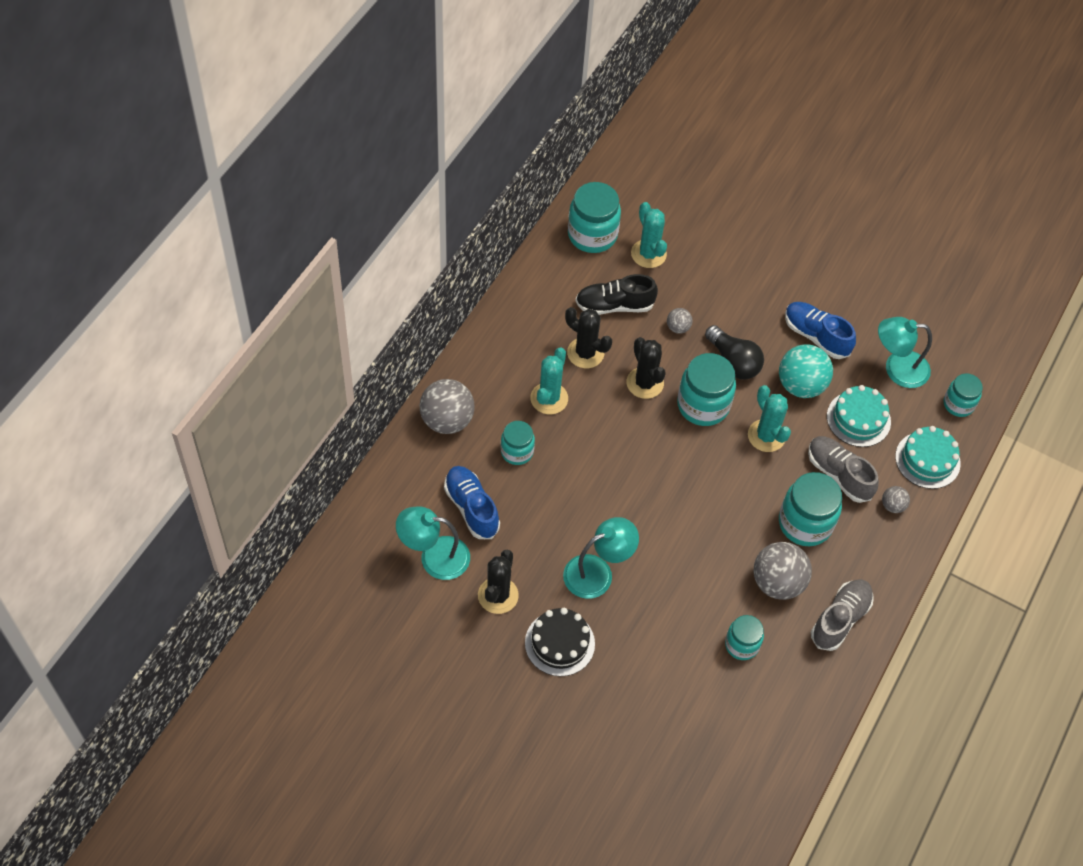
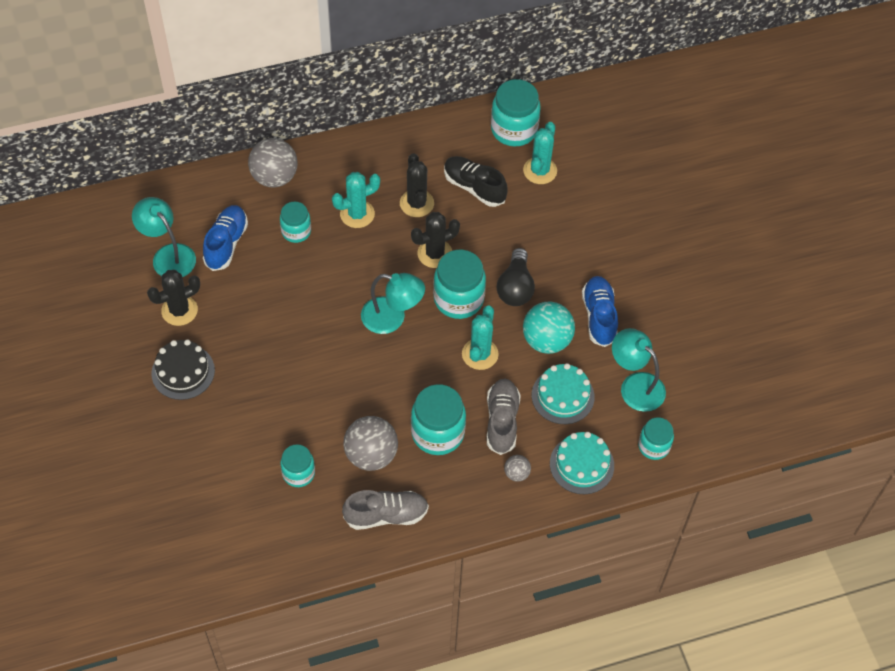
camera: 45 degrees right, 0 degrees up
turquoise lamp [563,517,639,599] -> turquoise lamp moved to [361,273,425,334]
black cactus [626,337,666,399] -> black cactus turned 45 degrees clockwise [411,212,460,268]
grey ball [667,308,692,334] -> none

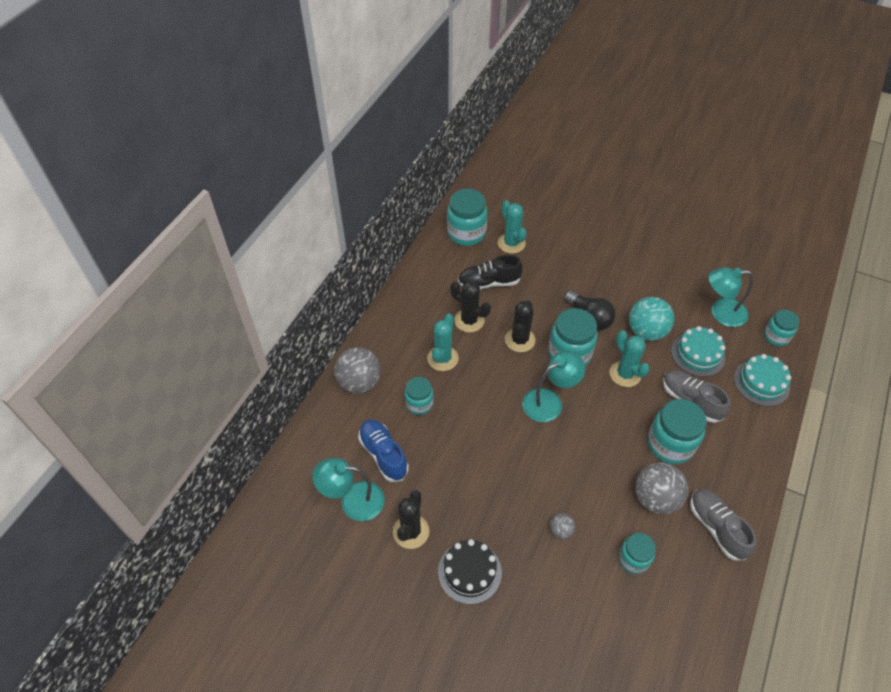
camera: 45 degrees left, 5 degrees down
grey shoe [342,490,429,530] -> grey shoe turned 60 degrees counterclockwise [690,488,756,560]
grey ball [504,455,531,482] -> grey ball moved to [550,513,575,539]
blue shoe [582,276,618,347] -> none

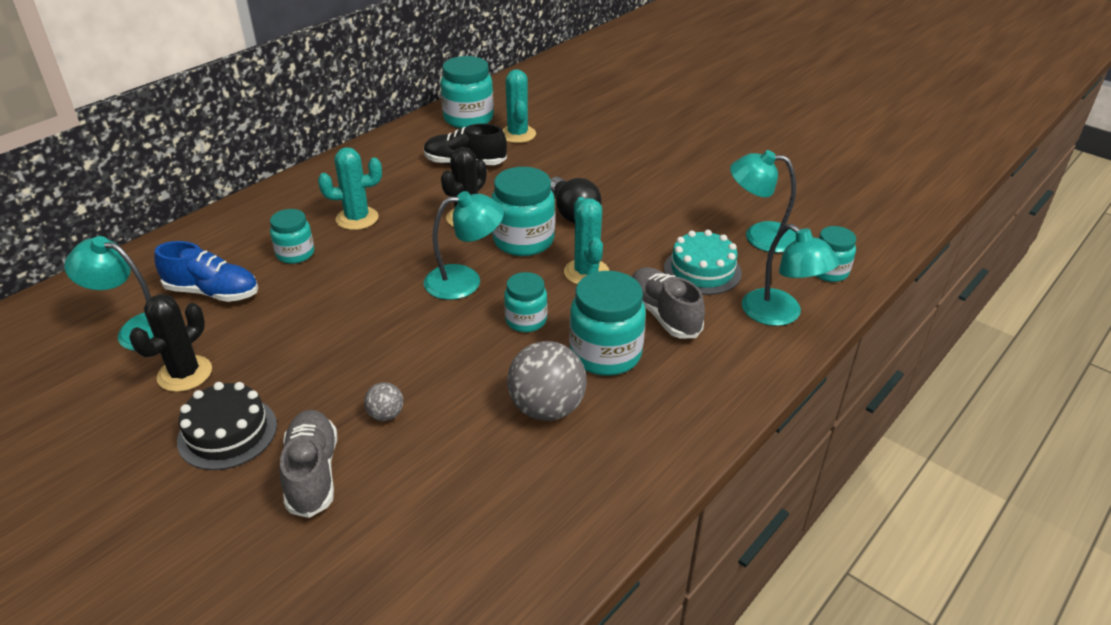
camera: 15 degrees right, 15 degrees down
grey ball [334,347,381,394] -> none
blue shoe [358,419,409,482] -> blue shoe turned 120 degrees clockwise [154,241,258,302]
turquoise cactus [427,314,459,371] -> turquoise cactus turned 45 degrees clockwise [318,147,382,230]
black cactus [450,281,491,332] -> none
turquoise jar [618,533,656,574] -> turquoise jar moved to [504,272,547,332]
turquoise ball [629,297,674,341] -> none
grey shoe [690,488,756,560] -> grey shoe moved to [279,410,337,518]
turquoise cake [734,354,791,406] -> turquoise lamp [742,224,839,326]

